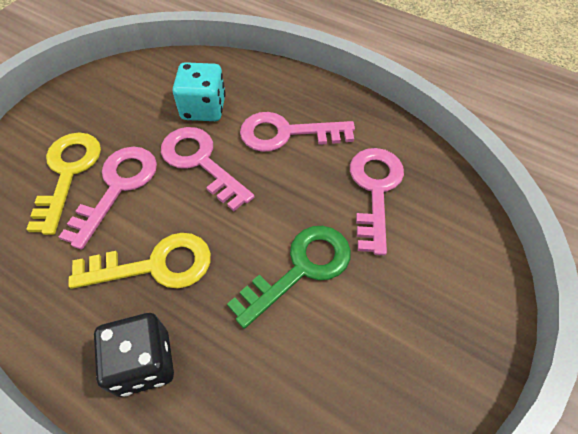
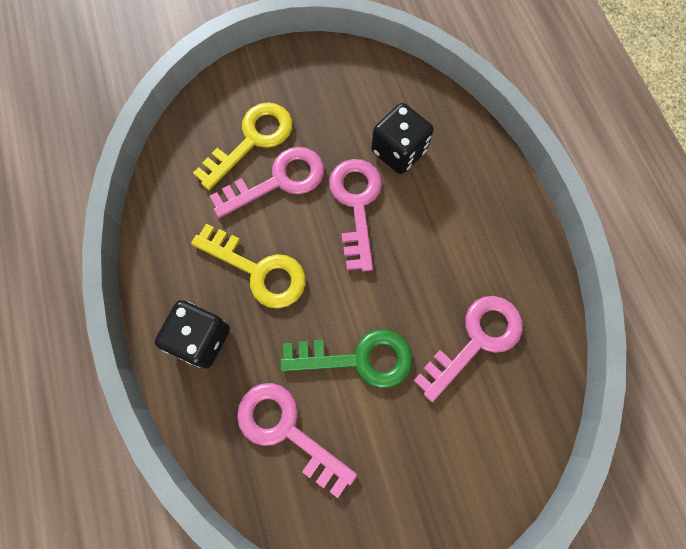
camera: 40 degrees right, 15 degrees up
turquoise dice [172,62,226,121] -> black dice [371,103,434,174]
pink key [240,112,355,152] -> pink key moved to [237,383,357,498]

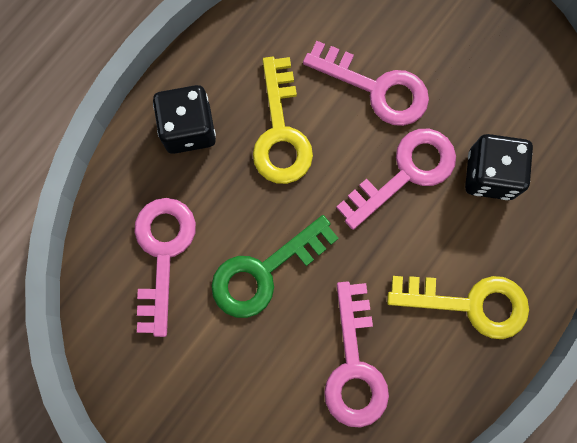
camera: 55 degrees right, 5 degrees up
yellow key [193,102,293,190] -> yellow key moved to [387,276,529,339]
green key [280,329,412,388] -> green key turned 90 degrees clockwise [211,215,339,318]
pink key [413,296,523,402] -> pink key turned 75 degrees clockwise [324,281,389,428]

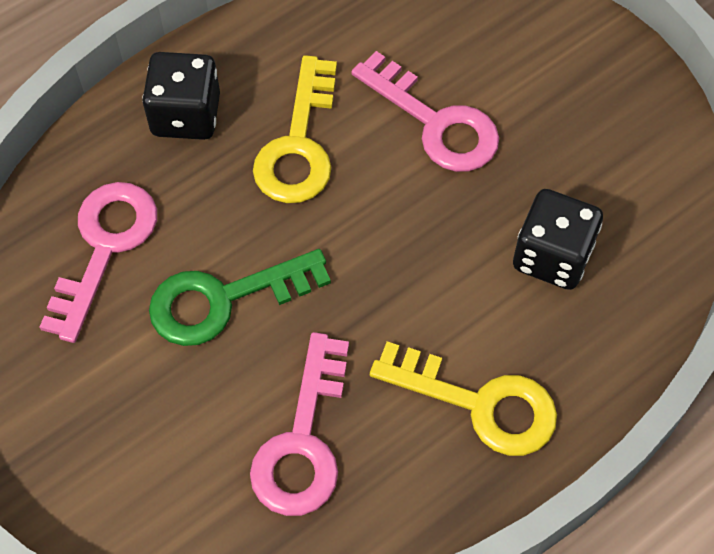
camera: 15 degrees right, 15 degrees down
pink key [336,129,456,230] -> none

